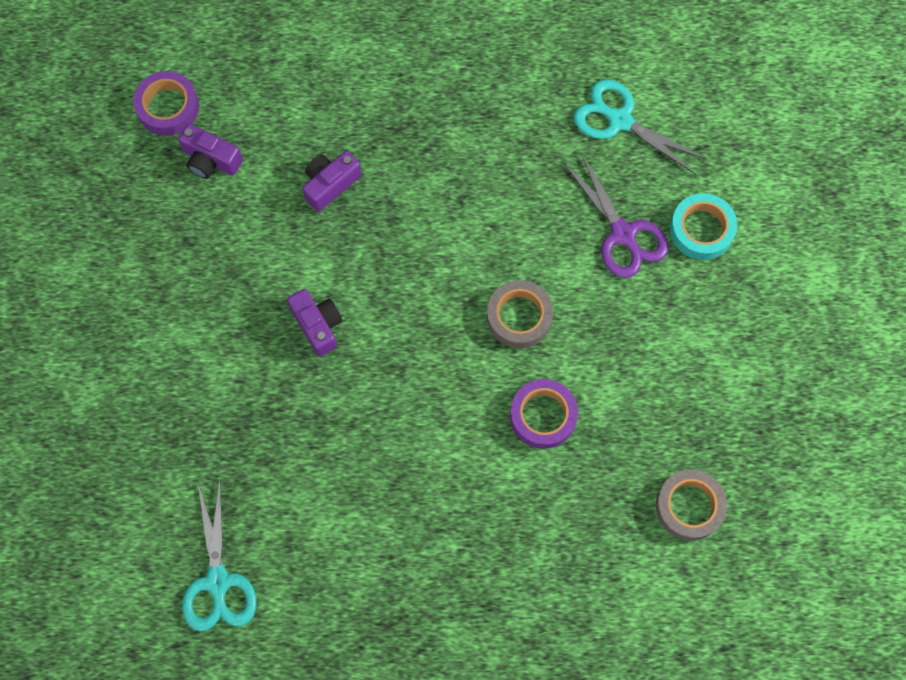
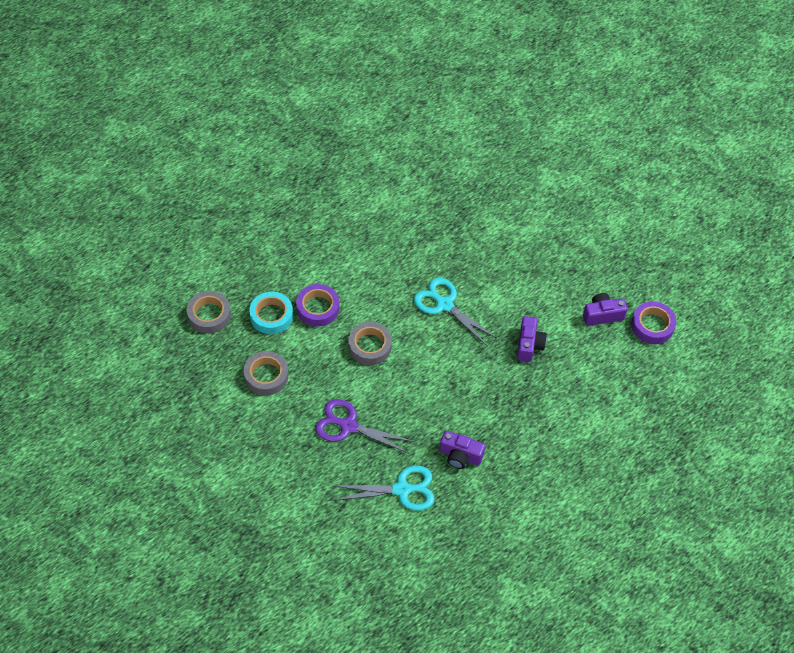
camera: 140 degrees right, 15 degrees down
turquoise scissors [182,481,257,632] -> turquoise scissors moved to [414,278,496,347]
purple camera [287,289,343,357] -> purple camera moved to [440,430,485,469]
turquoise tape [670,193,737,260] -> turquoise tape moved to [249,292,293,334]
none -> grey tape [244,351,289,396]

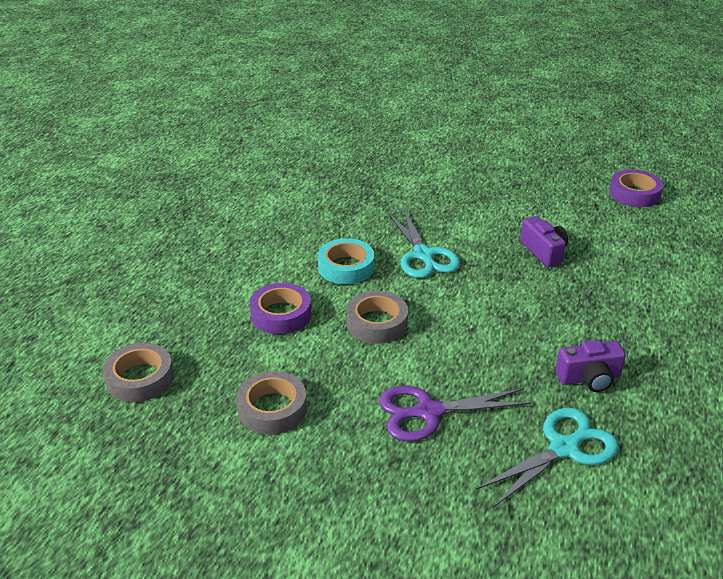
camera: 30 degrees left, 20 degrees down
turquoise tape [249,292,293,334] -> turquoise tape moved to [318,238,374,284]
turquoise scissors [414,278,496,347] -> turquoise scissors turned 120 degrees counterclockwise [388,209,460,278]
purple camera [583,293,627,326] -> none

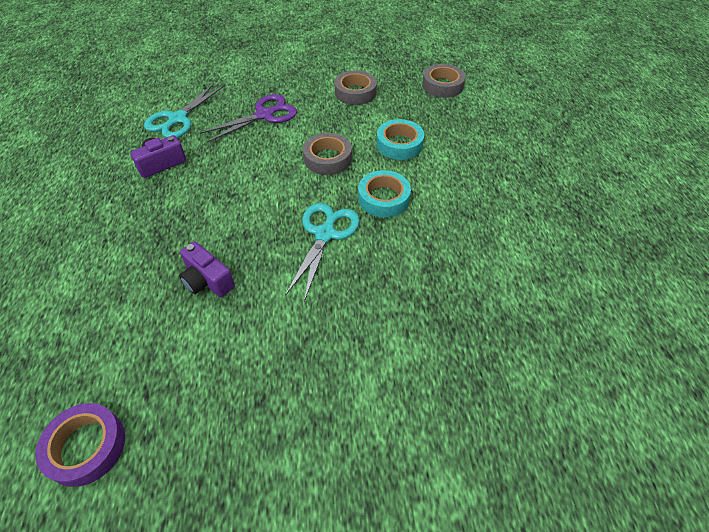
camera: 155 degrees right, 15 degrees up
purple tape [250,283,311,334] -> turquoise tape [376,119,424,160]
turquoise scissors [388,209,460,278] -> turquoise scissors turned 60 degrees clockwise [285,203,360,301]

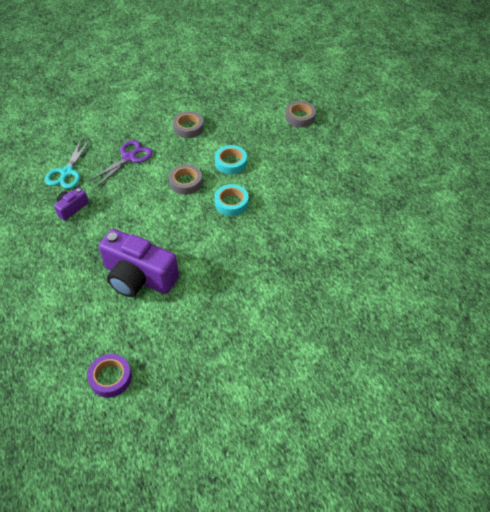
camera: 15 degrees left, 0 degrees up
purple camera [179,241,235,297] -> purple camera [99,229,179,297], size x2.11
turquoise scissors [285,203,360,301] -> none
grey tape [422,64,466,98] -> grey tape moved to [285,101,316,127]

